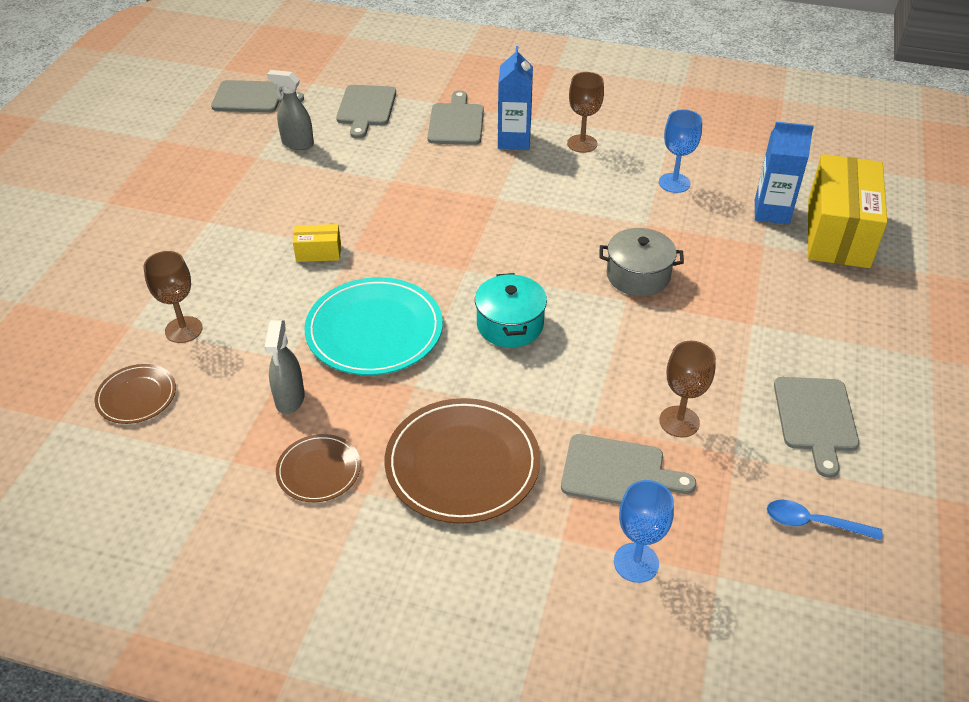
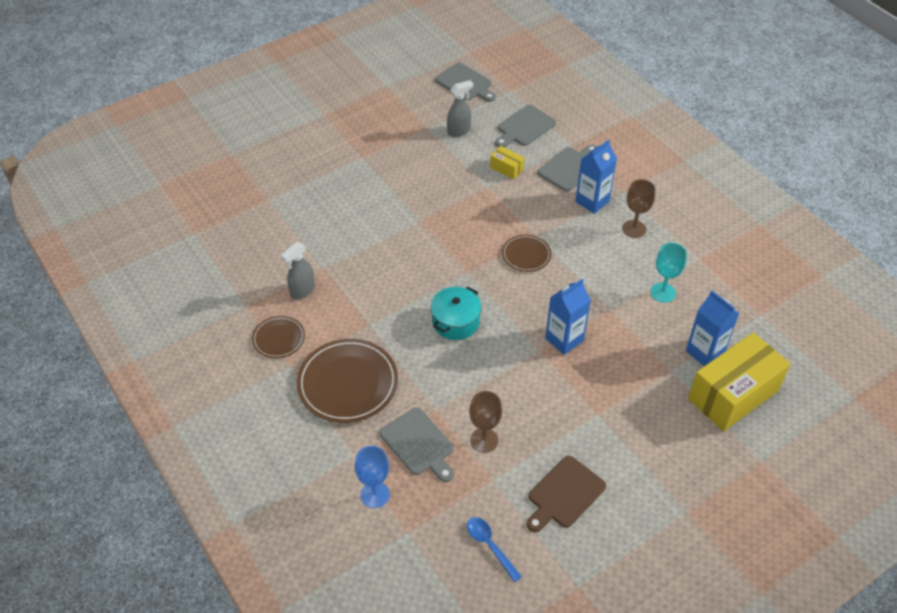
camera: 40 degrees right, 5 degrees up
brown plate [95,364,176,424] -> brown plate moved to [502,235,551,272]
brown goblet [144,251,203,343] -> none
grey spray bottle [267,70,314,150] -> grey spray bottle turned 90 degrees clockwise [447,80,473,137]
yellow box [293,224,341,262] -> yellow box moved to [490,146,524,180]
turquoise plate [305,277,443,375] -> none
grey pot [599,228,684,296] -> blue carton [545,279,591,355]
blue goblet [659,109,702,193] -> turquoise goblet [650,243,687,303]
grey cutting board [774,377,859,478] -> brown cutting board [527,456,606,532]

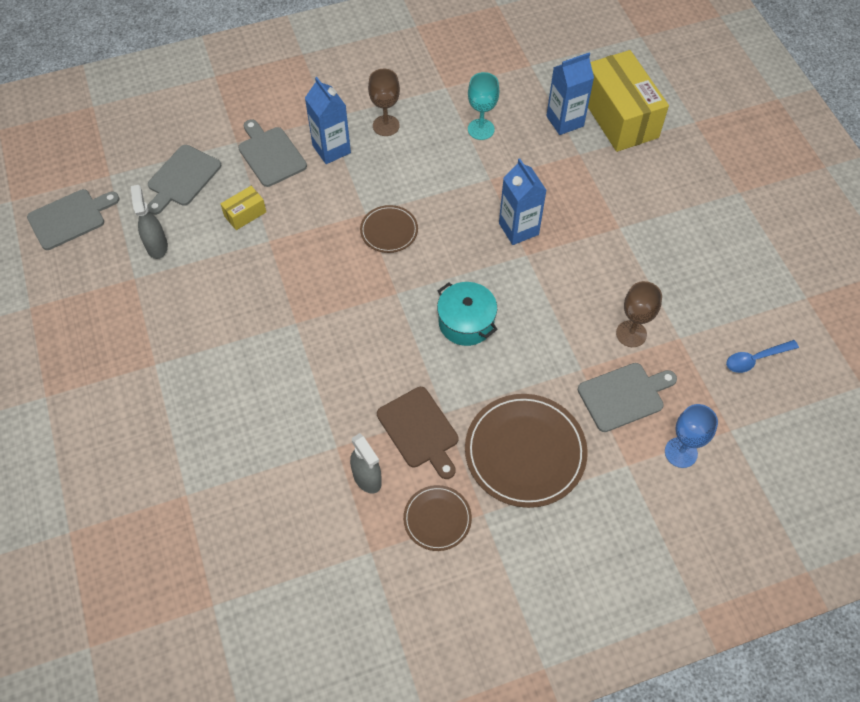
camera: 75 degrees left, 10 degrees up
grey cutting board [495,105,556,147] -> grey cutting board turned 60 degrees clockwise [147,145,221,215]
brown cutting board [527,456,606,532] -> brown cutting board moved to [377,387,458,479]

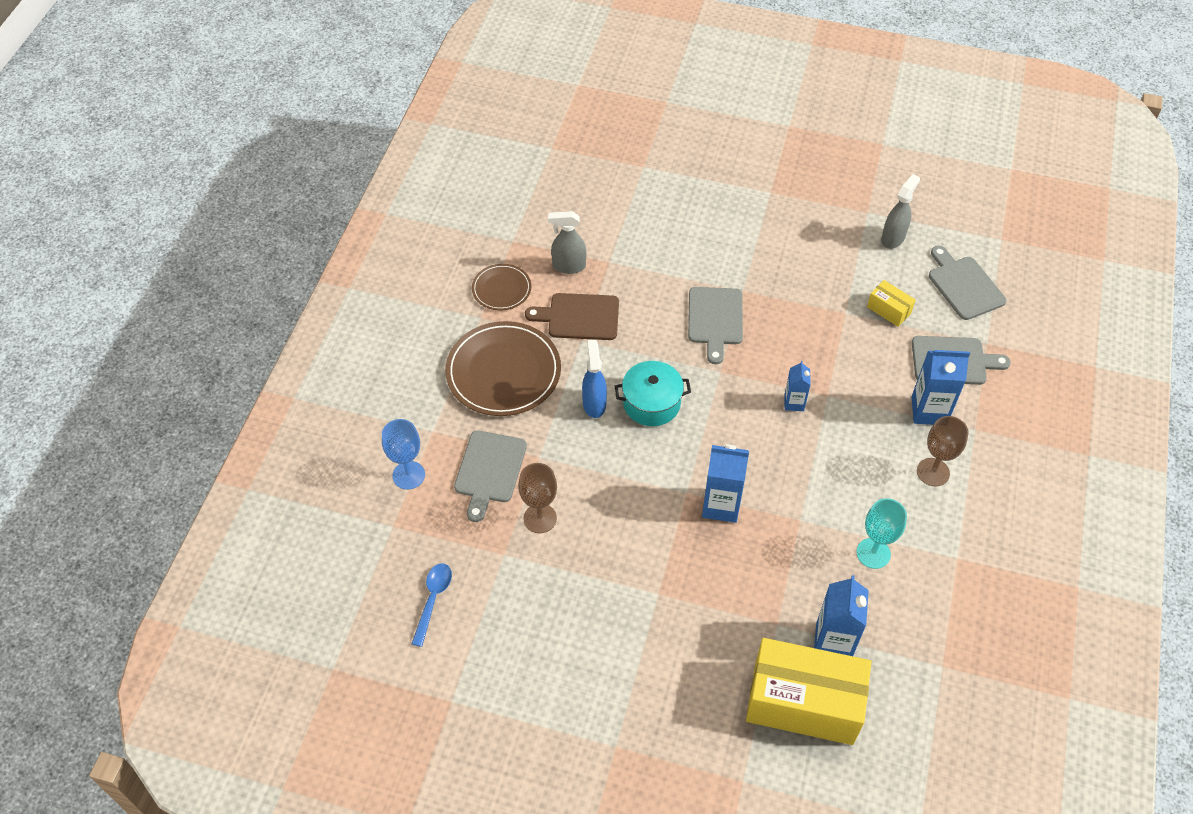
camera: 125 degrees right, 5 degrees down
grey cutting board [27,189,120,250] -> grey cutting board moved to [688,287,743,364]
grey spray bottle [131,185,168,259] -> grey spray bottle turned 75 degrees counterclockwise [881,174,920,249]
yellow box [220,186,266,230] -> yellow box turned 45 degrees counterclockwise [867,280,916,327]
brown plate [360,205,418,253] -> blue carton [784,361,811,411]
none -> blue spray bottle [582,340,607,418]

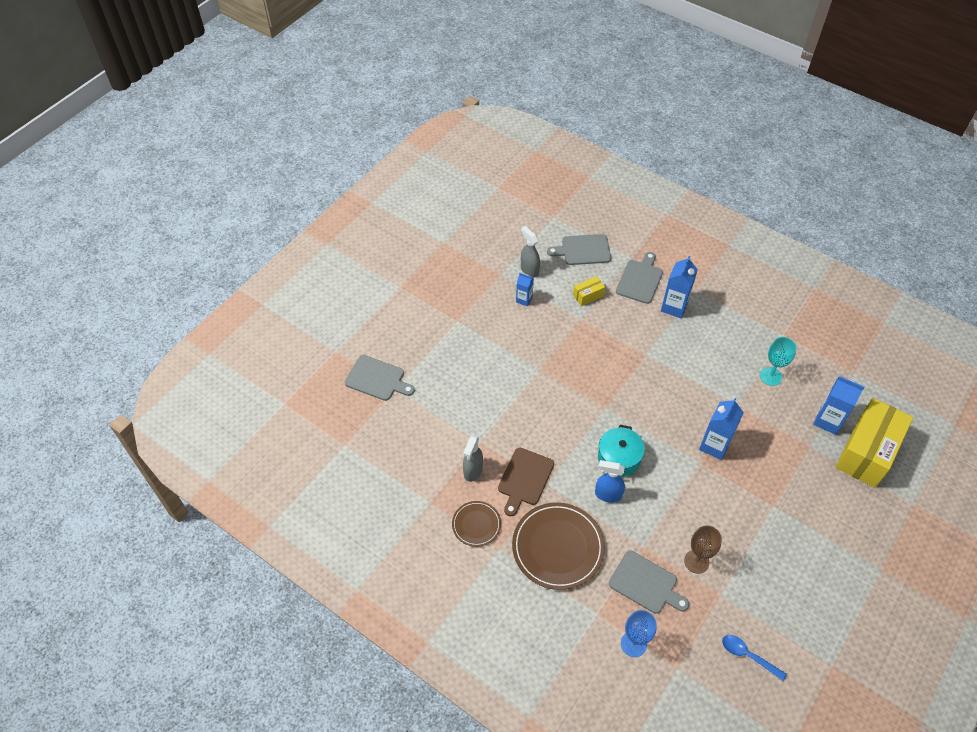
camera: 70 degrees left, 0 degrees up
grey cutting board [688,287,743,364] -> grey cutting board moved to [345,355,415,401]
blue carton [784,361,811,411] -> blue carton moved to [516,273,534,306]
brown goblet [917,416,969,487] -> none

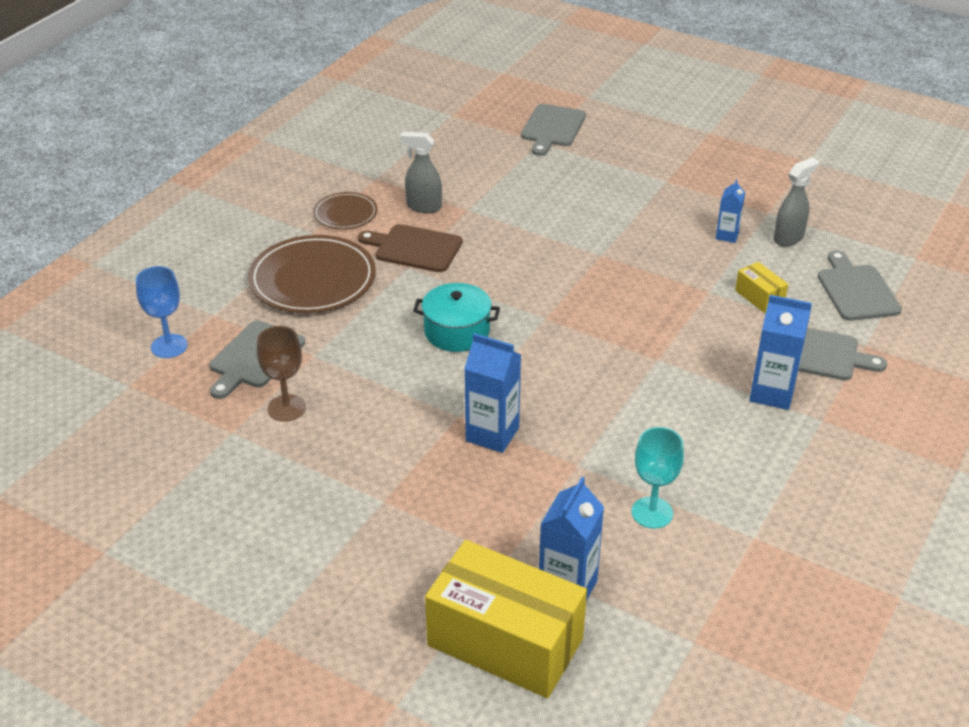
camera: 85 degrees right, 15 degrees down
blue spray bottle [595,460,625,503] -> none
blue spoon [722,635,787,681] -> none

